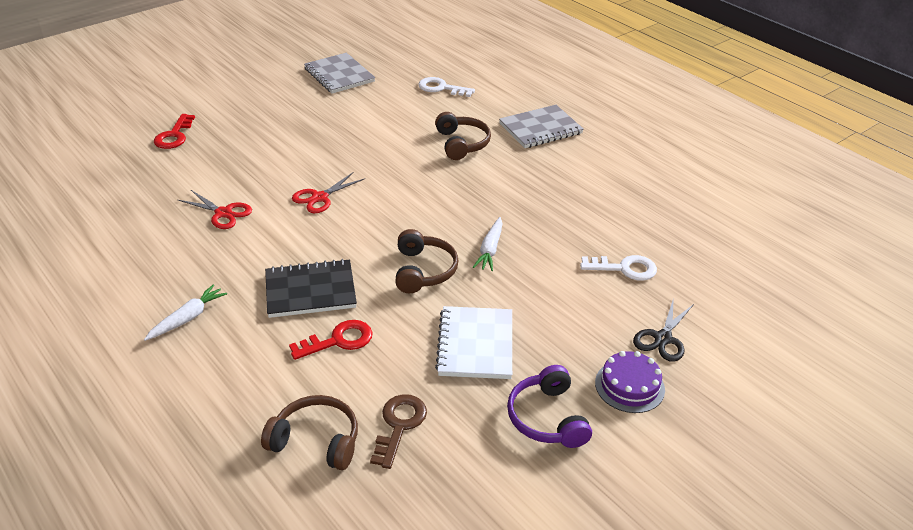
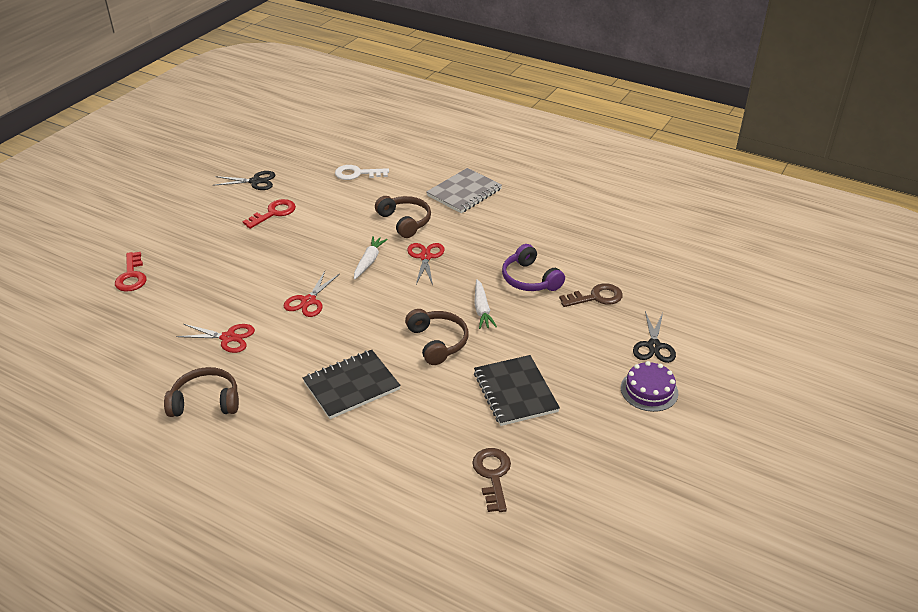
camera: 20 degrees left, 0 degrees up
white carrot [144,284,227,341] -> white carrot moved to [354,236,388,280]
brown headphones [261,395,358,470] -> brown headphones moved to [164,367,239,417]
red key [289,320,373,360] -> red key moved to [242,199,296,229]
grey notebook [304,53,375,93] -> black scissors [213,171,275,190]
white notebook [435,306,512,379] -> black notebook [474,355,560,426]
purple headphones [507,365,592,448] -> purple headphones moved to [502,244,565,291]
white key [580,255,657,281] -> brown key [559,283,623,307]
none -> red scissors [407,243,444,285]

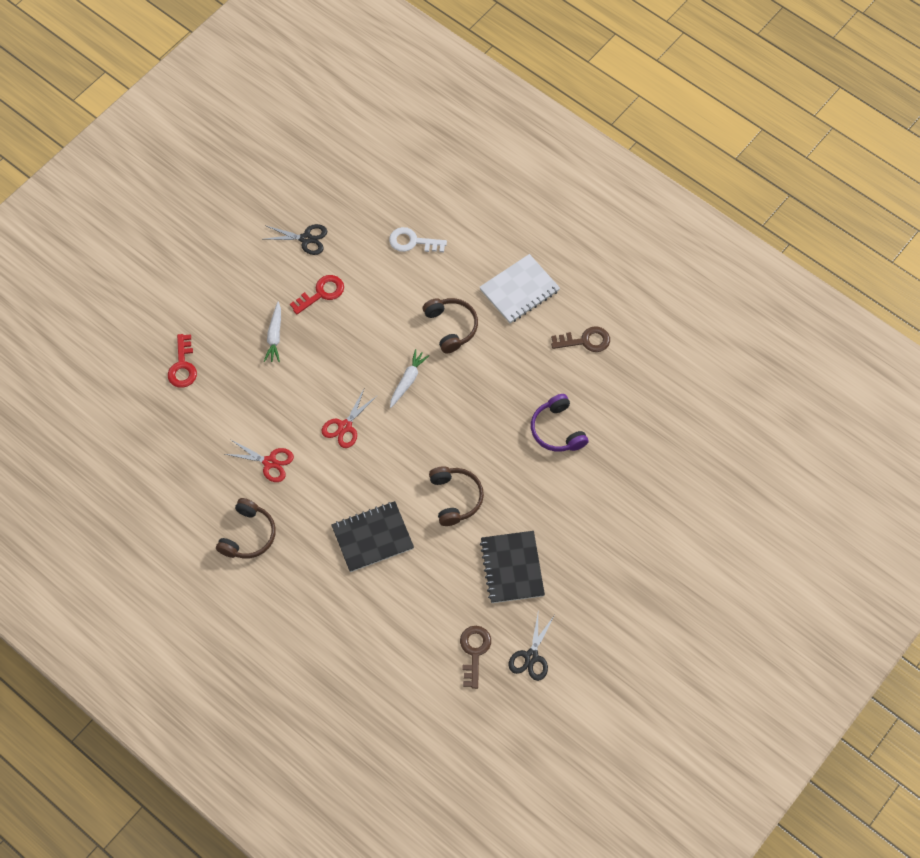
camera: 10 degrees right, 25 degrees up
brown headphones [164,367,239,417] -> brown headphones turned 105 degrees clockwise [216,498,276,559]
red scissors [407,243,444,285] -> none
grey notebook [426,168,502,213] -> white notebook [479,254,560,323]
white carrot [474,279,497,329] -> white carrot moved to [264,302,281,362]
brown key [559,283,623,307] -> brown key moved to [551,326,610,352]
purple cake [621,361,678,412] -> none
black scissors [633,311,676,363] -> black scissors moved to [509,614,554,681]

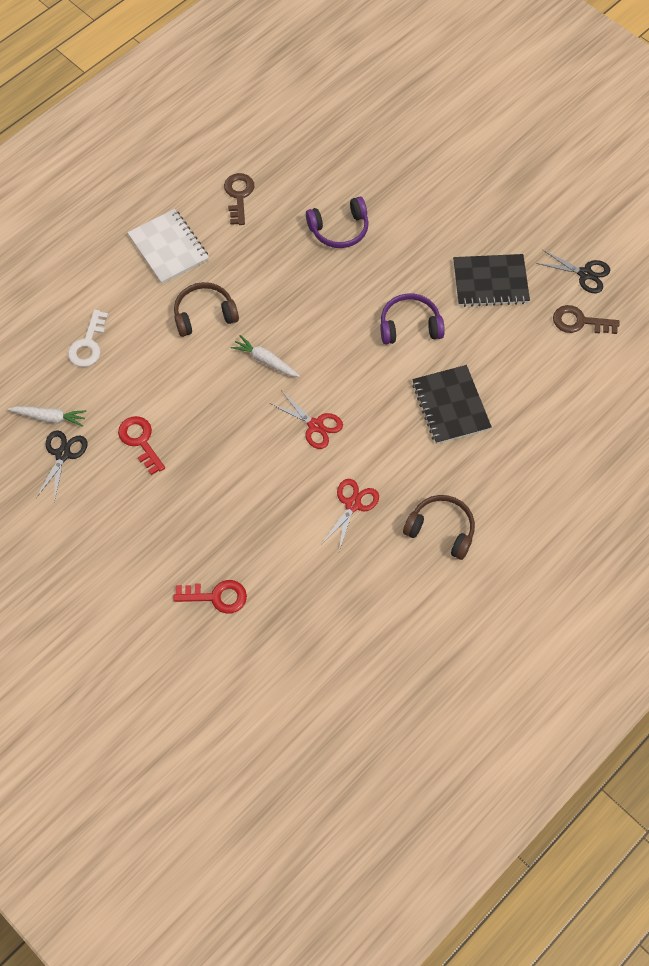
camera: 85 degrees left, 0 degrees up
white carrot [264,302,281,362] -> white carrot moved to [8,406,87,427]
brown headphones [429,466,484,526] -> purple headphones [380,293,445,344]

